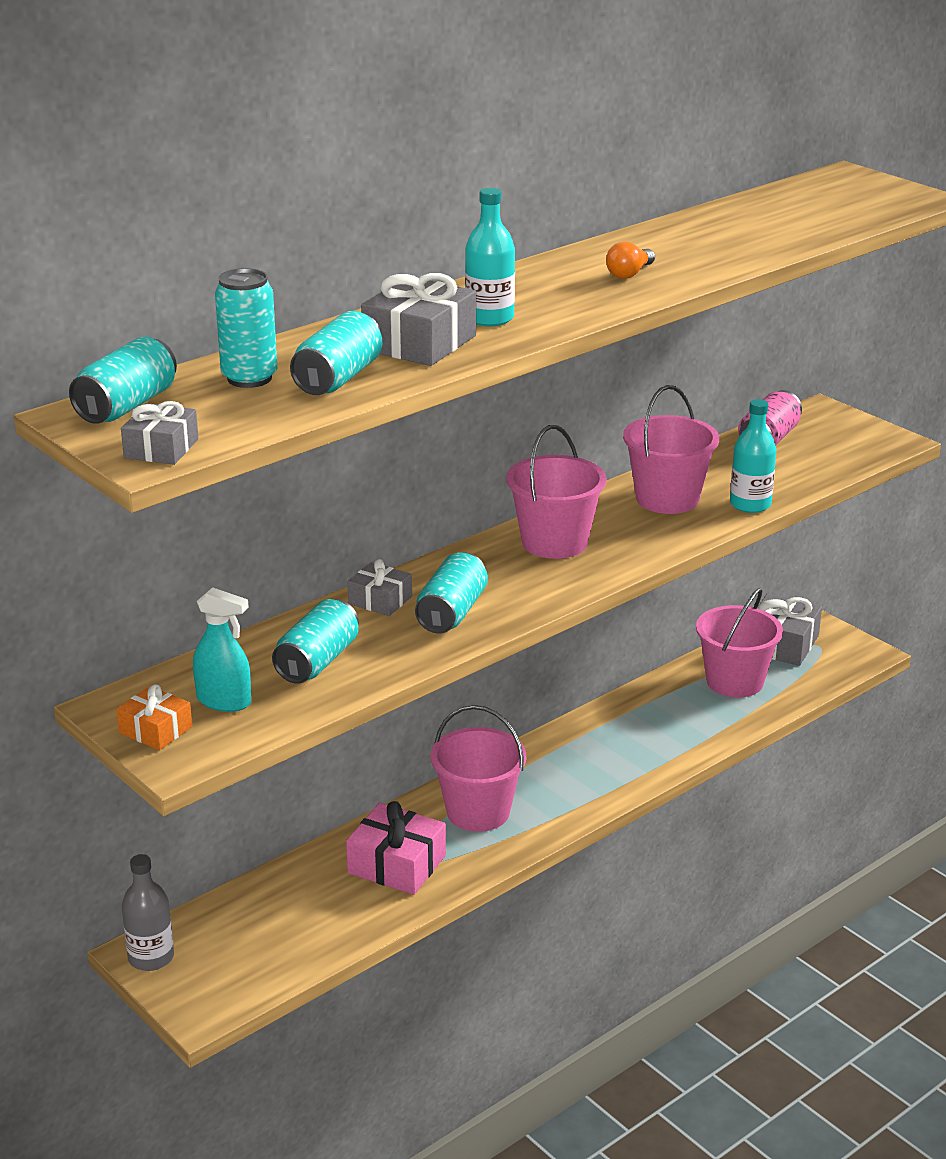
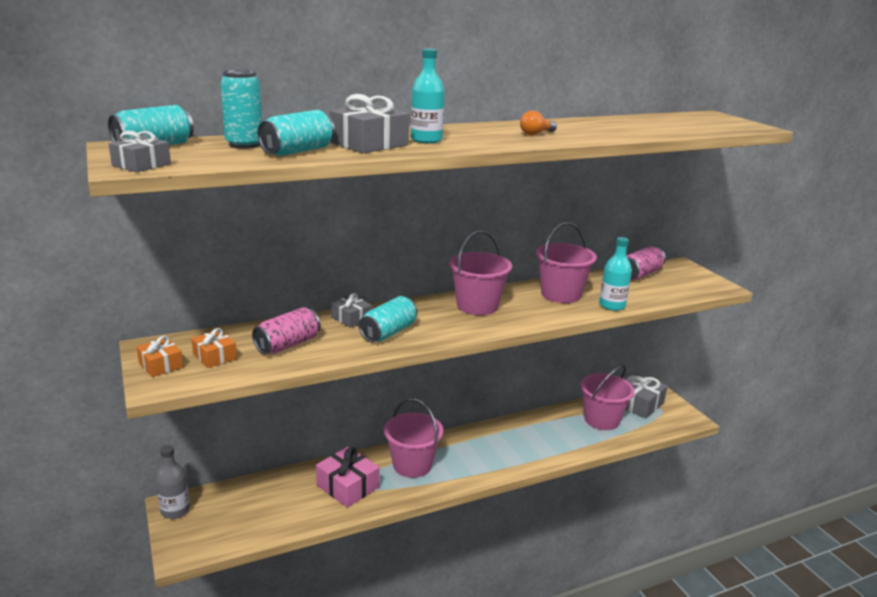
camera: 15 degrees right, 5 degrees down
turquoise spray bottle [193,587,251,712] -> orange gift [191,328,237,368]
turquoise can [272,599,359,684] -> pink can [252,307,321,355]

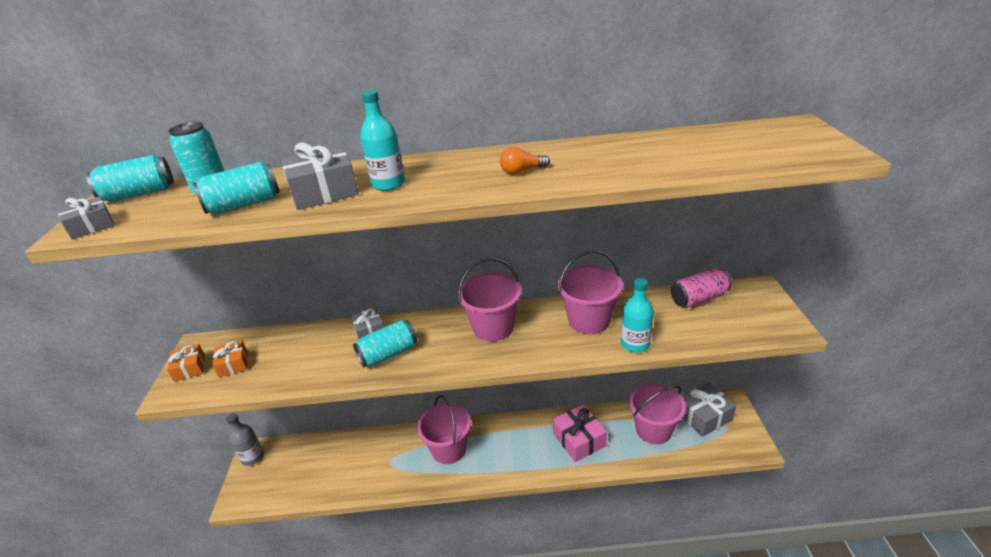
camera: 25 degrees right, 10 degrees up
pink can [252,307,321,355] -> none
pink gift [316,446,380,508] -> pink gift moved to [553,404,607,462]

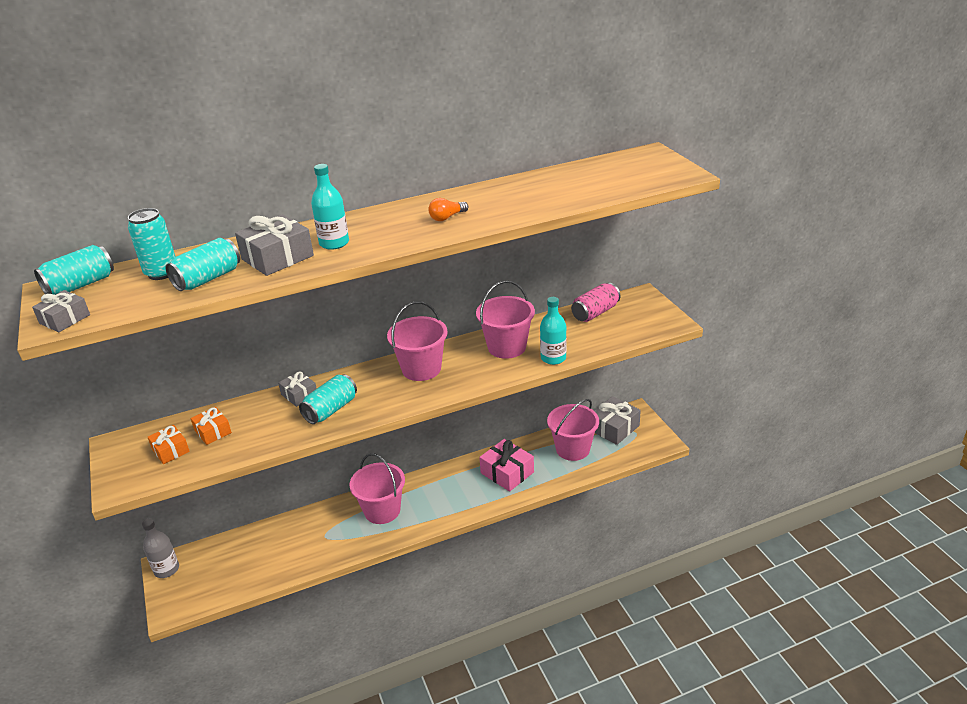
camera: 20 degrees left, 0 degrees up
orange gift [167,344,205,382] -> orange gift moved to [191,407,232,445]

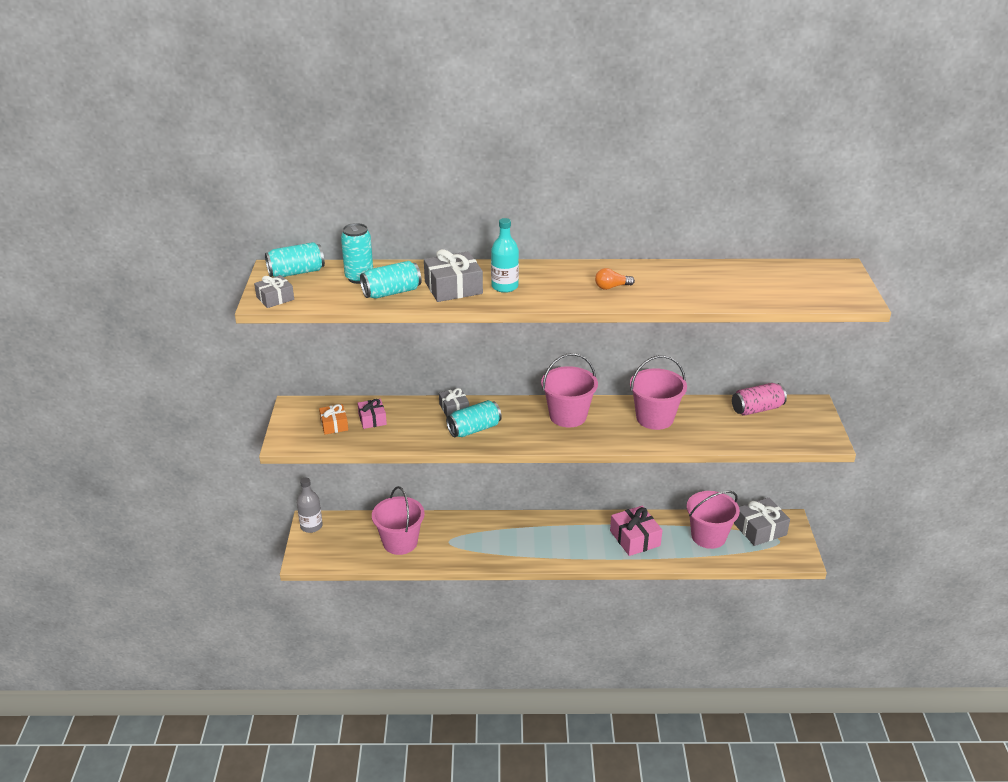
camera: 20 degrees right, 0 degrees up
orange gift [191,407,232,445] -> pink gift [358,399,387,429]
pink bucket [350,453,405,524] -> pink bucket moved to [372,486,425,555]
turquoise bottle [540,297,567,365] -> none

